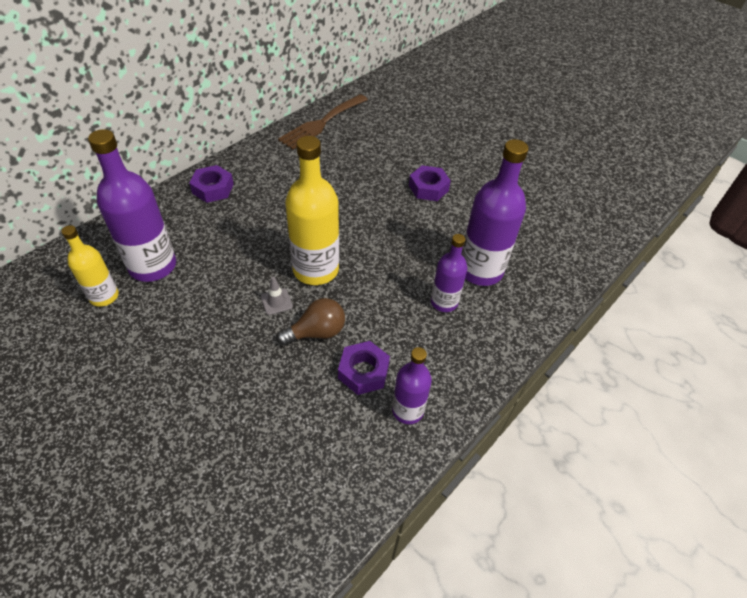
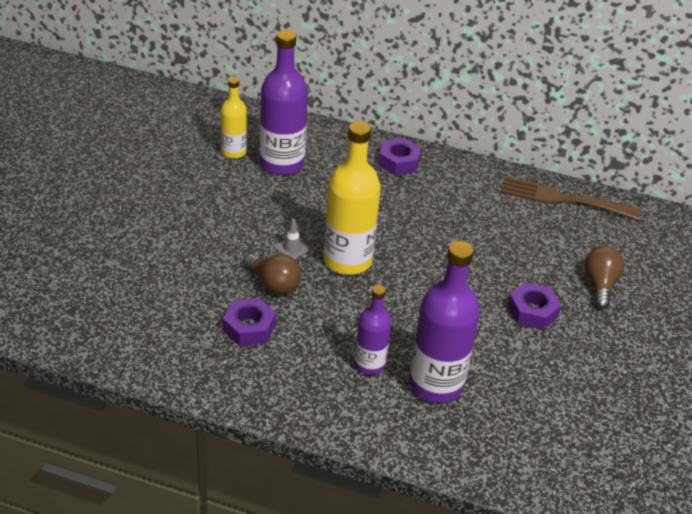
camera: 65 degrees right, 10 degrees down
purple bottle [392,347,432,424] -> none
none -> brown light bulb [585,246,625,309]

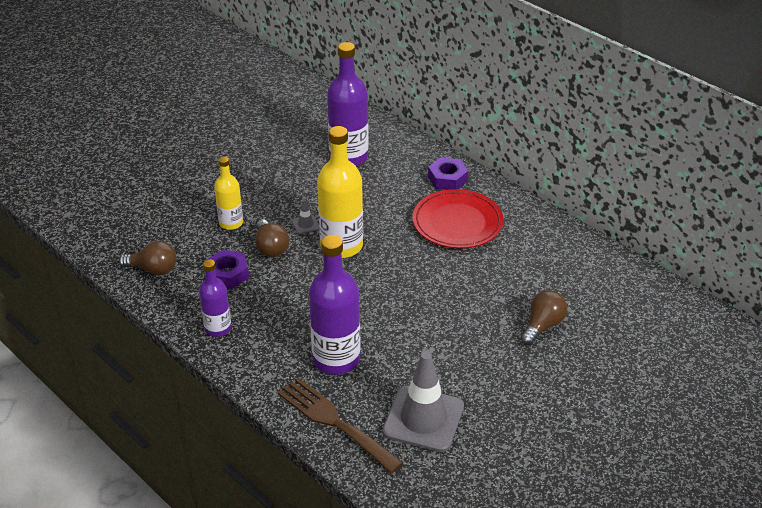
camera: 30 degrees right, 0 degrees up
yellow bottle [221,77,247,159] -> yellow bottle moved to [214,156,243,230]
purple bottle [354,285,391,375] -> purple bottle moved to [199,259,231,337]
brown fork [501,176,641,220] -> brown fork moved to [278,377,403,474]
purple nut [507,282,562,330] -> none
none -> brown light bulb [119,241,177,275]
none -> grey traffic cone [383,351,464,452]
none -> red plate [412,189,504,248]

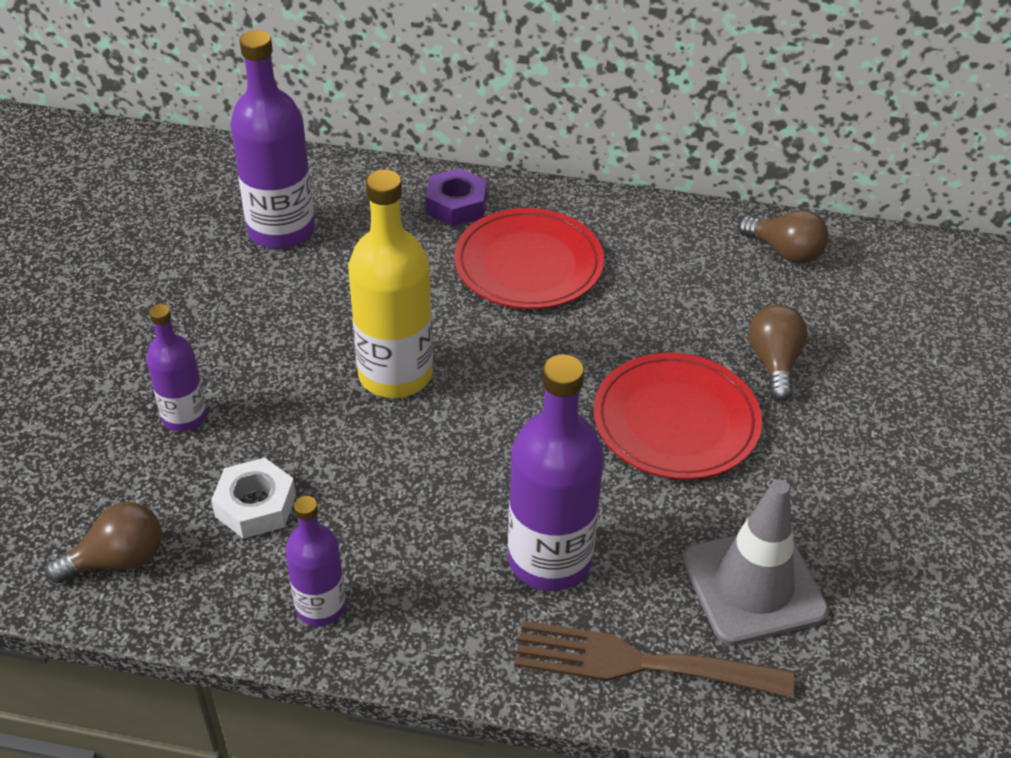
camera: 35 degrees left, 5 degrees up
purple nut [207,250,249,289] -> white nut [211,458,296,539]
yellow bottle [214,156,243,230] -> purple bottle [146,304,207,432]
brown light bulb [255,219,289,257] -> brown light bulb moved to [738,210,828,264]
grey traffic cone [292,199,319,234] -> none
none -> red plate [594,353,762,480]

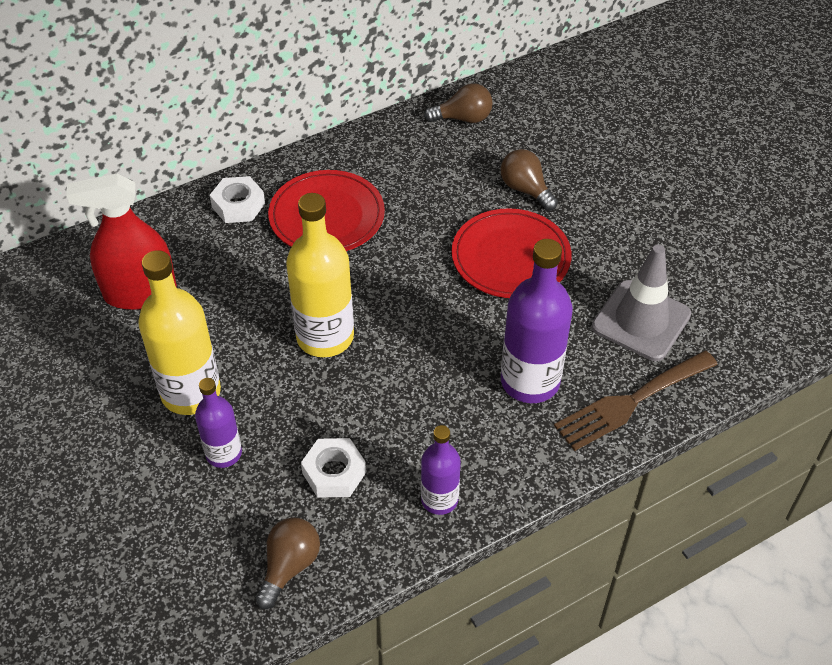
camera: 40 degrees left, 5 degrees up
purple bottle [230,30,315,249] -> red spray bottle [66,173,177,310]
purple nut [425,168,487,227] -> white nut [210,176,265,223]
none -> yellow bottle [138,250,221,415]

